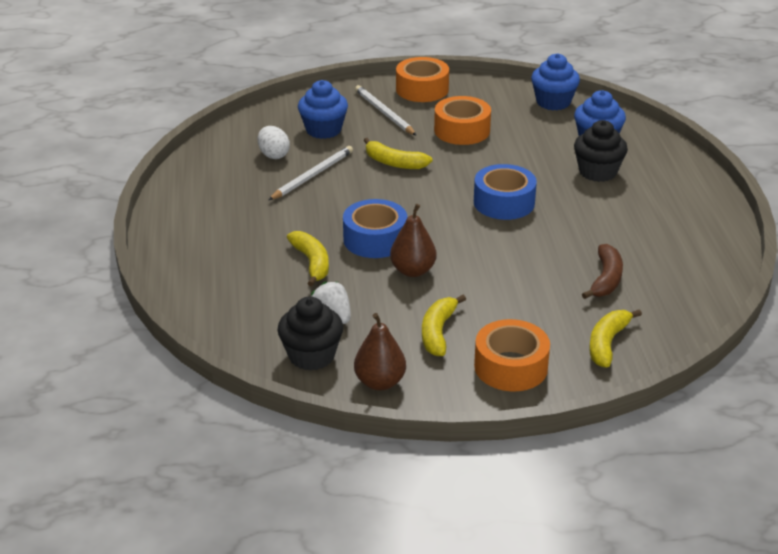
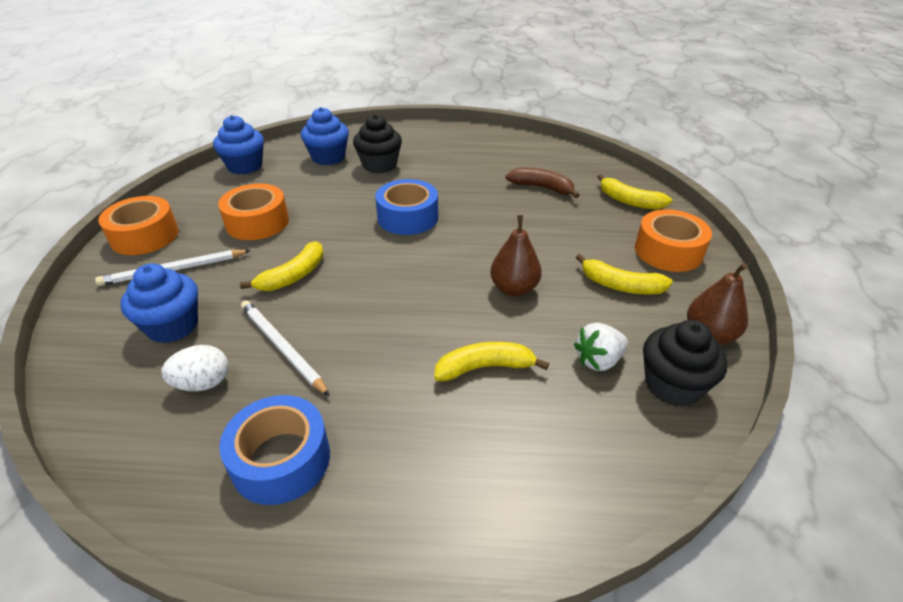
camera: 80 degrees left, 5 degrees up
blue tape [343,199,407,258] -> blue tape moved to [219,395,330,505]

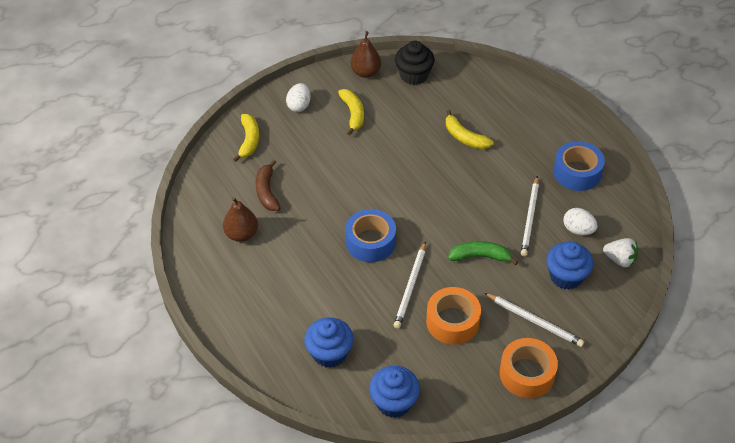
camera: 125 degrees left, 10 degrees up
yellow banana [240,241,323,291] -> green banana [448,241,518,265]
black cupcake [353,114,402,174] -> none
brown pear [490,215,542,296] -> brown pear moved to [223,197,258,242]
white strawberry [574,323,628,371] -> white strawberry moved to [603,238,638,267]
orange tape [635,209,712,272] -> white egg [286,83,311,112]
none -> white pencil [394,241,426,329]

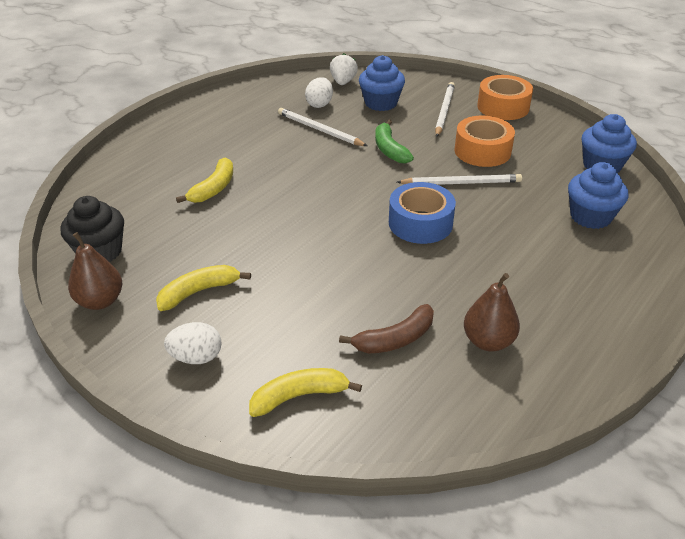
camera: 110 degrees left, 10 degrees down
white pencil [521,176,539,256] -> white pencil turned 135 degrees counterclockwise [278,108,367,146]
blue tape [553,141,605,191] -> none

